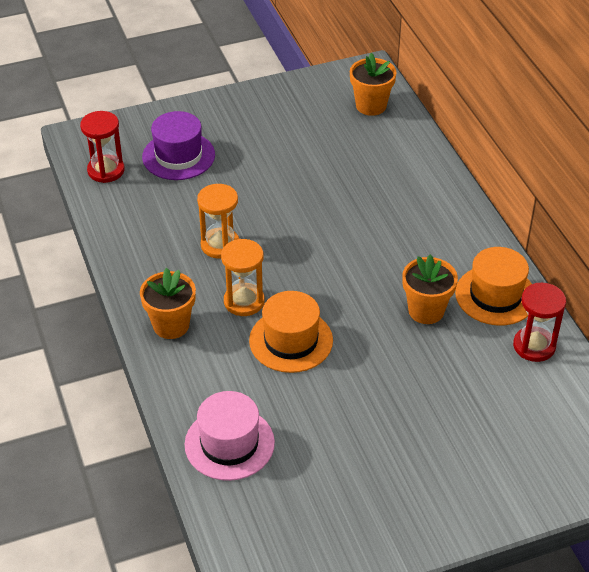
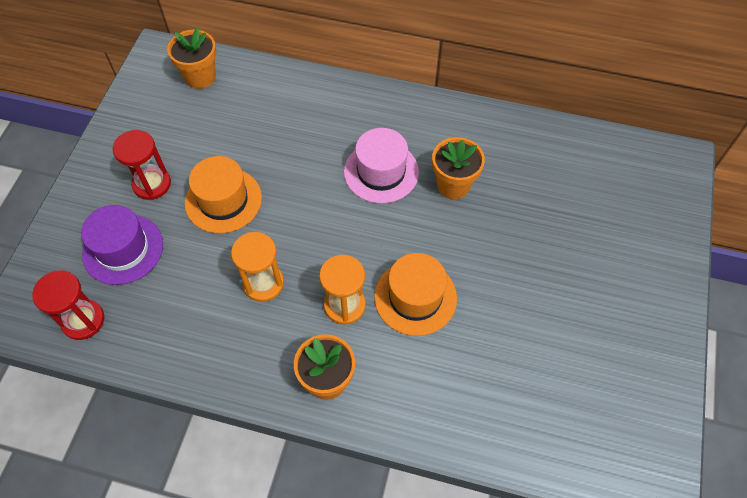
camera: 55 degrees left, 15 degrees up
pink hat [185,391,275,481] -> pink hat moved to [344,128,419,204]
orange hat [455,247,532,325] -> orange hat moved to [185,156,262,233]
red hourglass [513,283,566,362] -> red hourglass moved to [113,130,171,200]

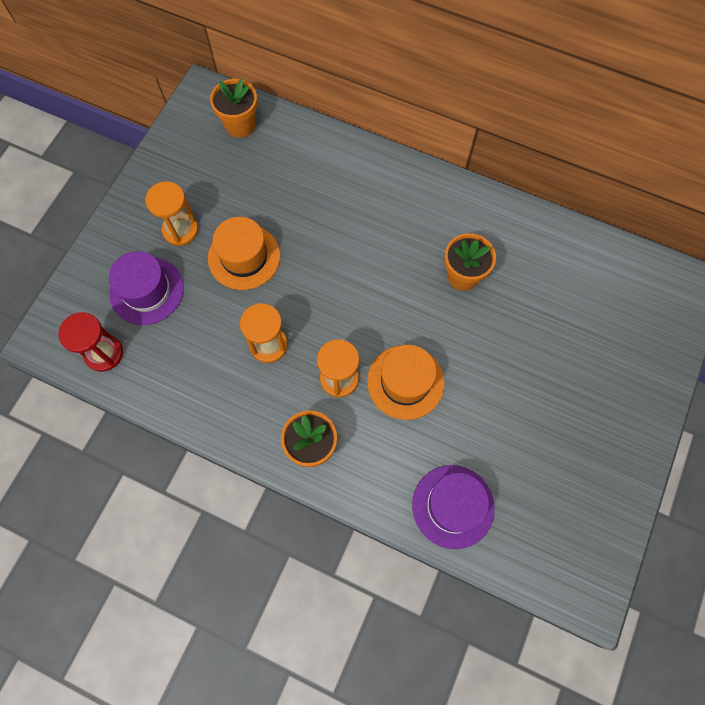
camera: 10 degrees right, 10 degrees up
red hourglass [113,130,171,200] -> orange hourglass [145,181,199,246]
pink hat [344,128,419,204] -> none
none -> purple hat [412,465,495,549]

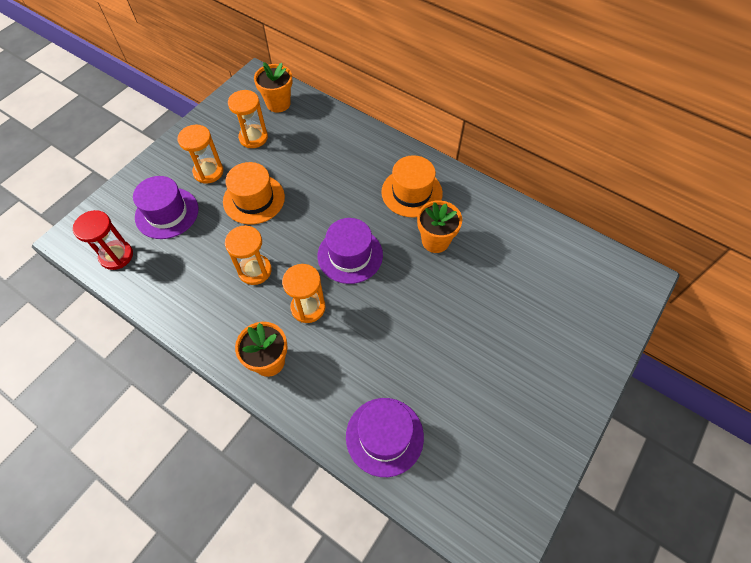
camera: 10 degrees right, 10 degrees down
orange hat [367,345,445,420] -> orange hat moved to [381,155,443,218]
none -> orange hourglass [228,90,268,148]
none -> purple hat [317,218,383,284]

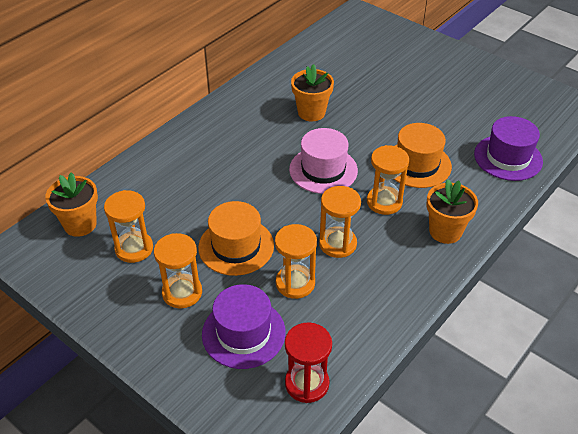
camera: 85 degrees left, 15 degrees down
purple hat [317,218,383,284] -> pink hat [289,128,358,194]
orange hat [381,155,443,218] -> orange hat moved to [394,123,452,188]
none -> orange hourglass [275,224,317,299]

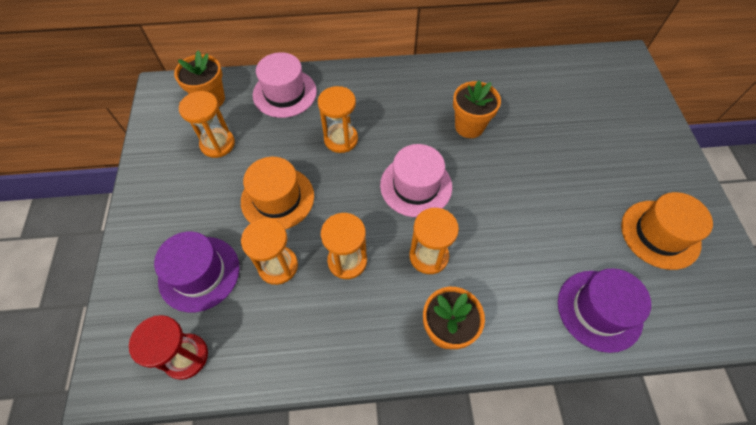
camera: 45 degrees right, 15 degrees up
orange hourglass [154,233,202,309] -> orange hourglass moved to [318,86,358,153]
orange hat [394,123,452,188] -> orange hat moved to [621,192,713,270]
none -> pink hat [253,52,317,118]

